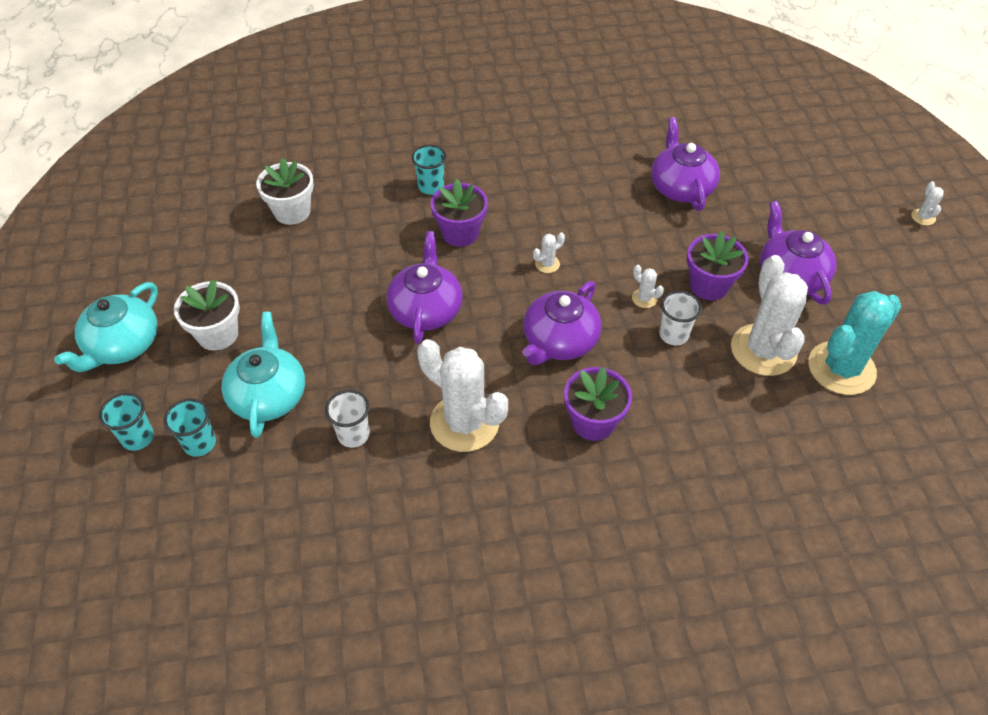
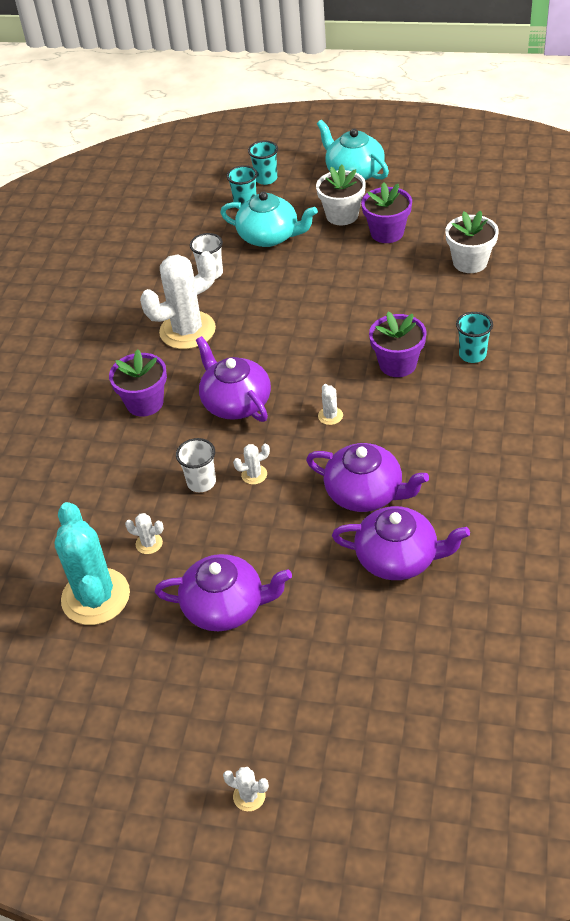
camera: 115 degrees right, 5 degrees down
purple teapot [386,231,463,344] -> purple teapot moved to [306,443,429,512]
purple flower pot [687,231,749,300] -> purple flower pot moved to [361,182,412,243]
white cactus [731,255,808,376] -> white cactus [125,513,164,554], size x0.41

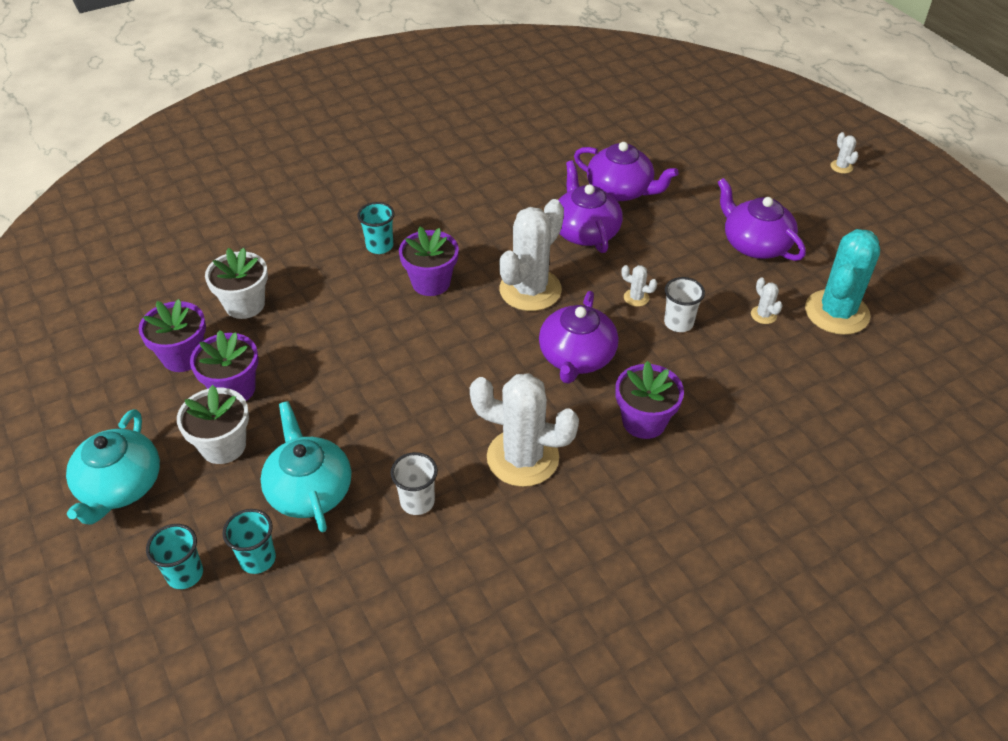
camera: 135 degrees left, 0 degrees up
white cactus [318,384,343,425] -> white cactus [499,199,564,311], size x2.45
purple teapot [332,506,470,580] -> purple teapot turned 150 degrees clockwise [574,142,679,201]
none -> purple flower pot [139,299,206,372]

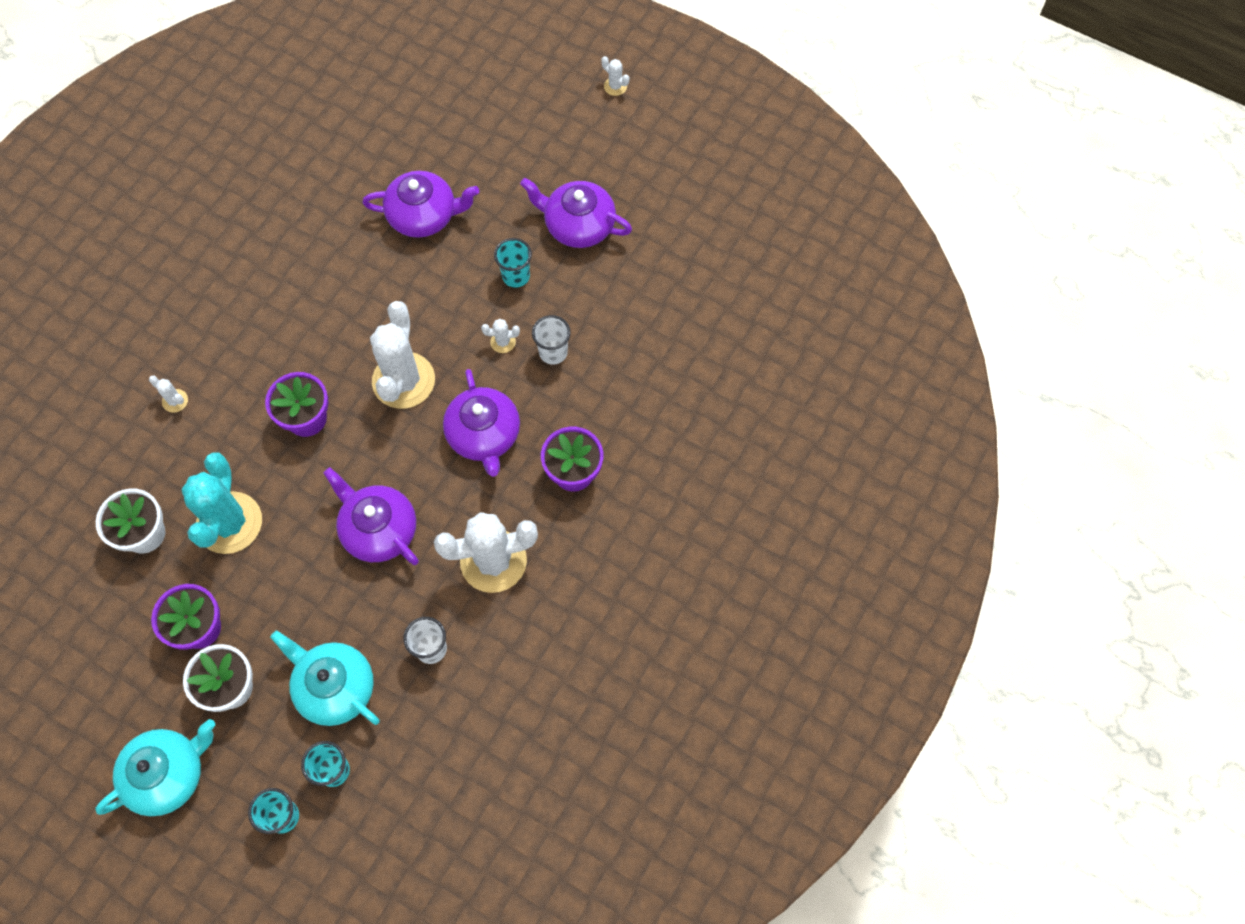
camera: 30 degrees left, 20 degrees up
turquoise teapot [66,409,160,525] -> turquoise teapot turned 105 degrees counterclockwise [95,719,215,816]
purple flower pot [139,299,206,372] -> none
turquoise cup [357,202,395,254] -> turquoise cup moved to [494,238,532,288]
purple teapot [559,160,623,253] -> purple teapot moved to [323,467,419,565]
white cactus [751,277,783,324] -> white cactus moved to [149,375,188,413]
turquoise cactus [805,229,880,335] -> turquoise cactus moved to [181,452,262,554]

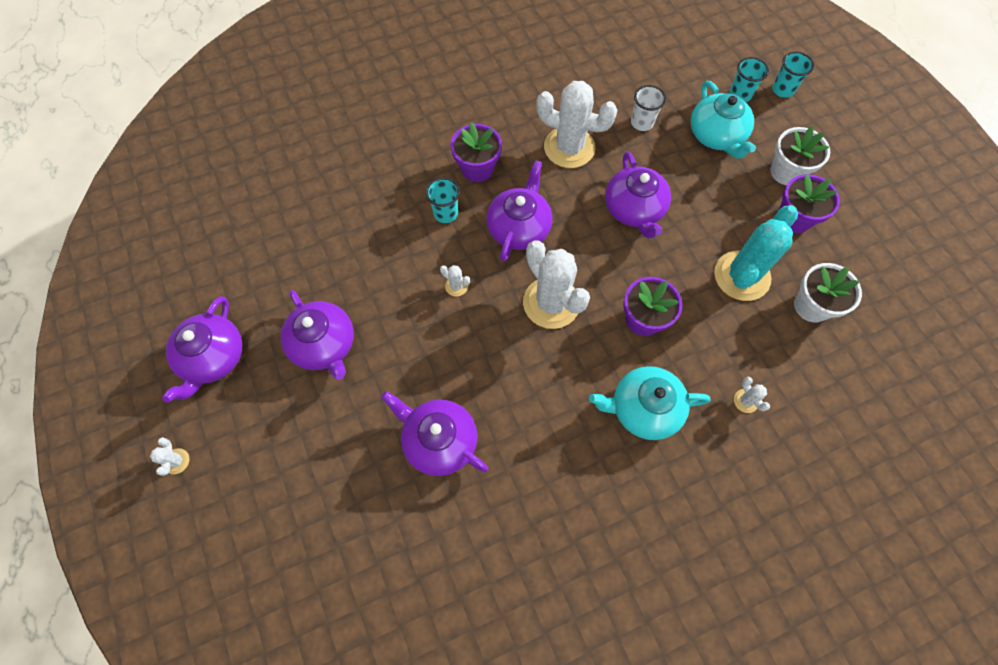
camera: 145 degrees left, 0 degrees up
turquoise teapot [95,719,215,816] -> turquoise teapot moved to [589,366,710,440]
white cactus [370,301,435,409] -> white cactus turned 75 degrees counterclockwise [523,240,590,329]
turquoise cup [494,238,532,288] -> turquoise cup moved to [426,177,460,223]
white cup [532,315,571,365] -> none
none -> purple teapot [162,296,242,403]

